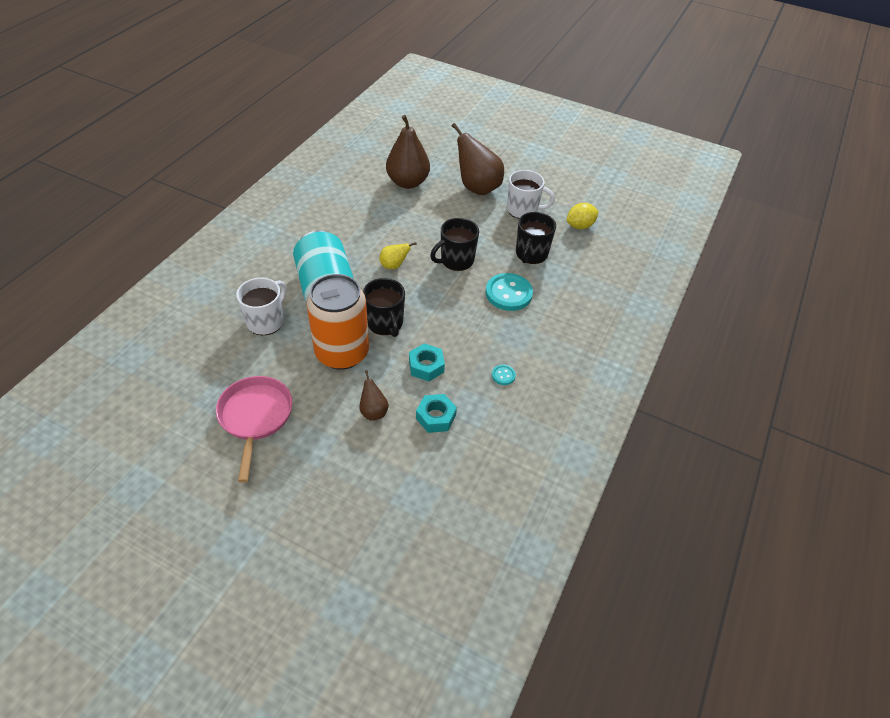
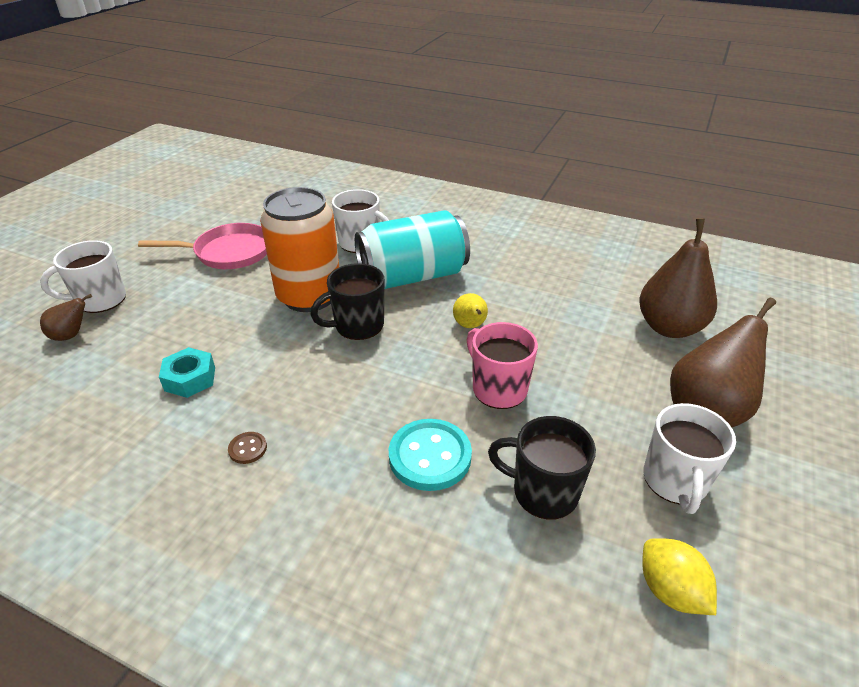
camera: 90 degrees right, 10 degrees down
brown pear [359,370,389,420] -> brown pear moved to [40,294,92,341]
turquoise nut [409,343,445,381] -> none
black mug [430,218,479,271] -> pink mug [466,322,538,409]
turquoise button [492,365,516,385] -> brown button [228,432,267,464]
none -> white mug [40,240,126,313]

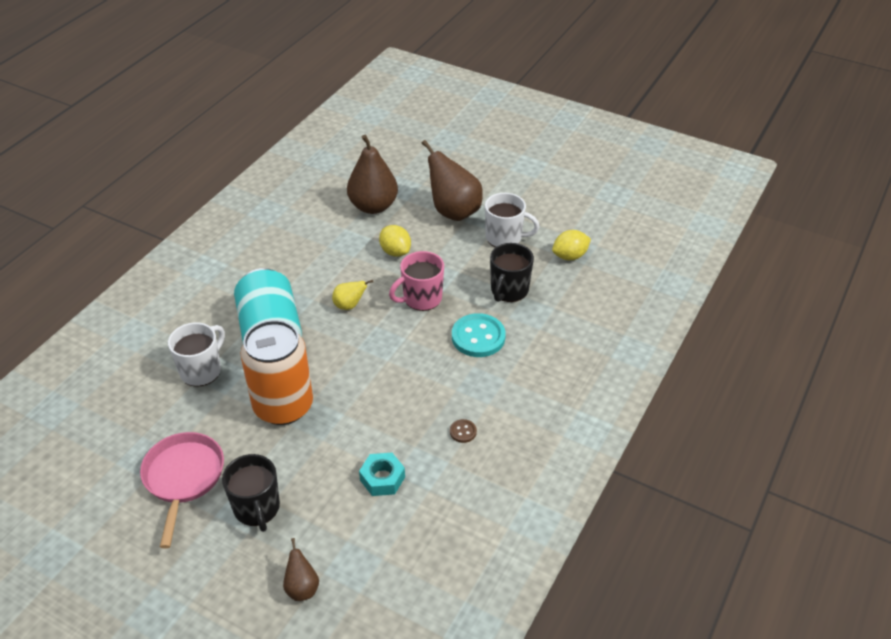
camera: 85 degrees left, 5 degrees up
white mug [40,240,126,313] -> none
black mug [310,263,384,340] -> black mug moved to [222,454,280,532]
none -> yellow lemon [379,225,411,257]

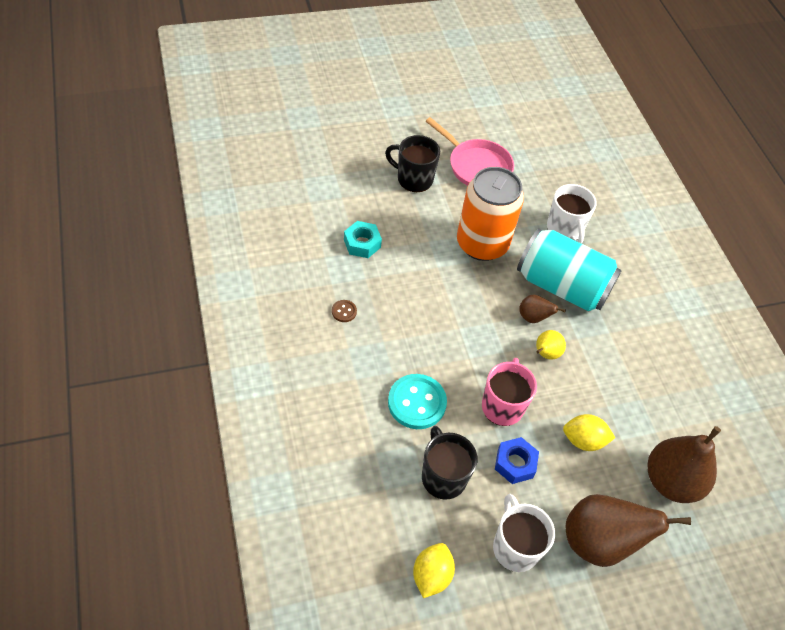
camera: 130 degrees right, 10 degrees up
brown pear [283,538,319,601] -> brown pear moved to [519,295,566,323]
white mug [485,193,540,247] -> white mug turned 105 degrees clockwise [493,494,555,572]
none -> blue nut [495,437,539,484]

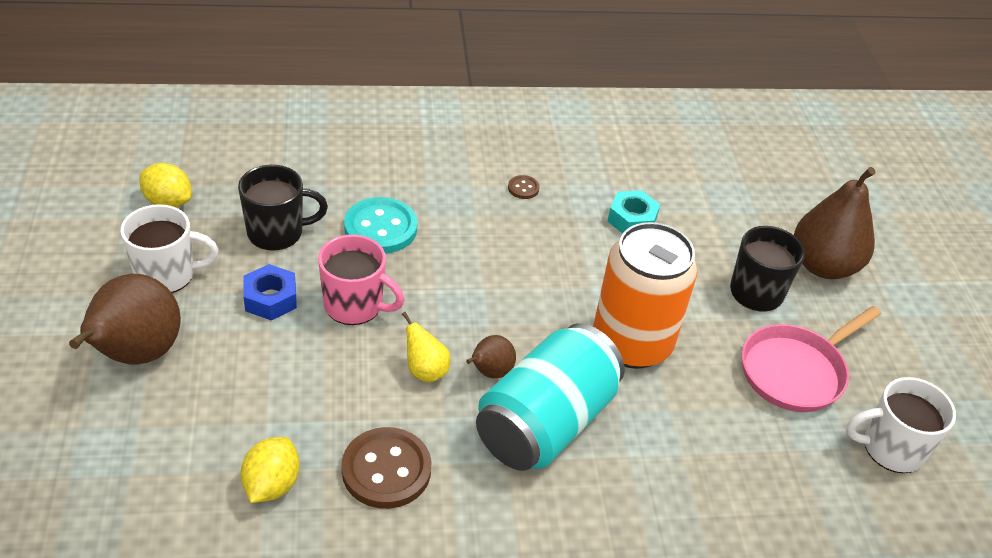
camera: 100 degrees right, 10 degrees down
white mug [547,184,596,244] -> white mug moved to [846,377,956,473]
yellow lemon [563,414,616,451] -> yellow lemon moved to [241,437,300,503]
brown pear [648,426,721,503] -> brown pear moved to [794,167,876,279]
none -> brown button [341,427,432,509]

